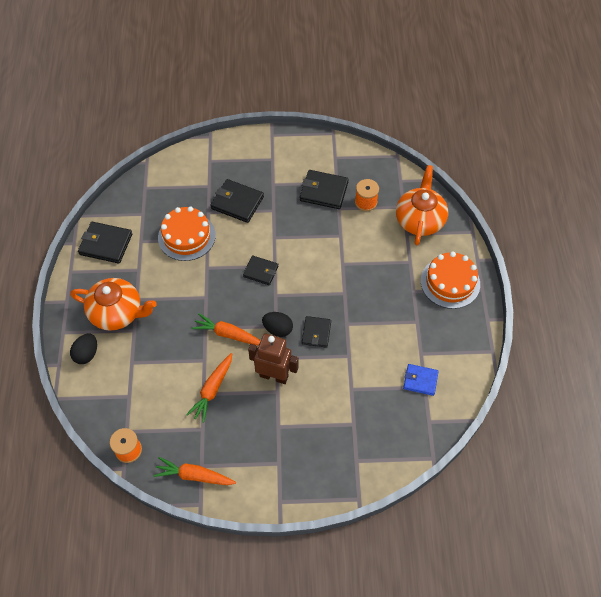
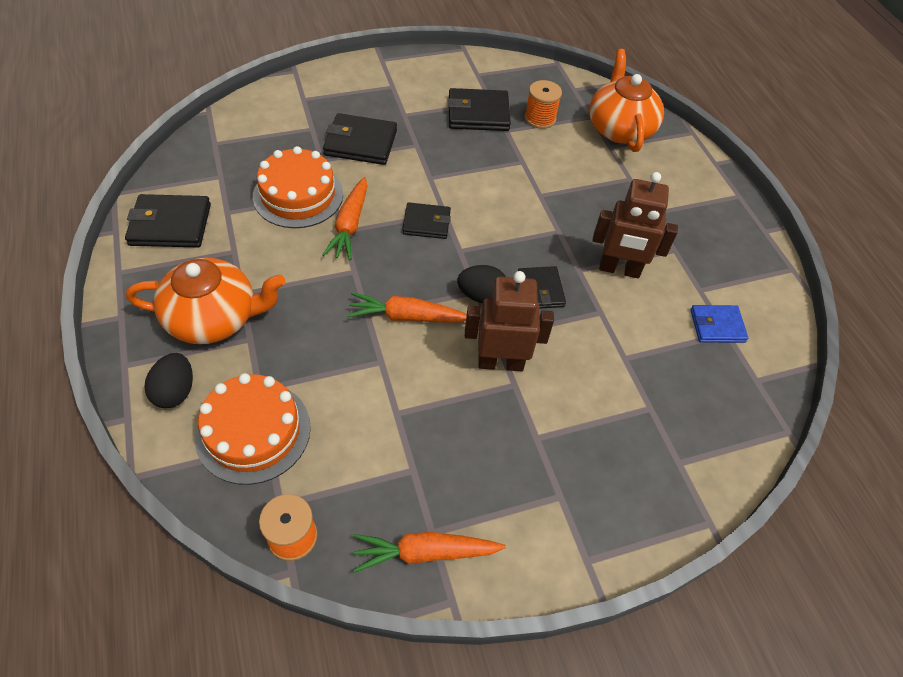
camera: 20 degrees left, 5 degrees down
orange carrot [186,353,232,423] -> orange carrot moved to [322,177,368,260]
orange cake [421,252,480,309] -> orange cake moved to [195,373,311,485]
none -> brown robot [593,172,678,278]

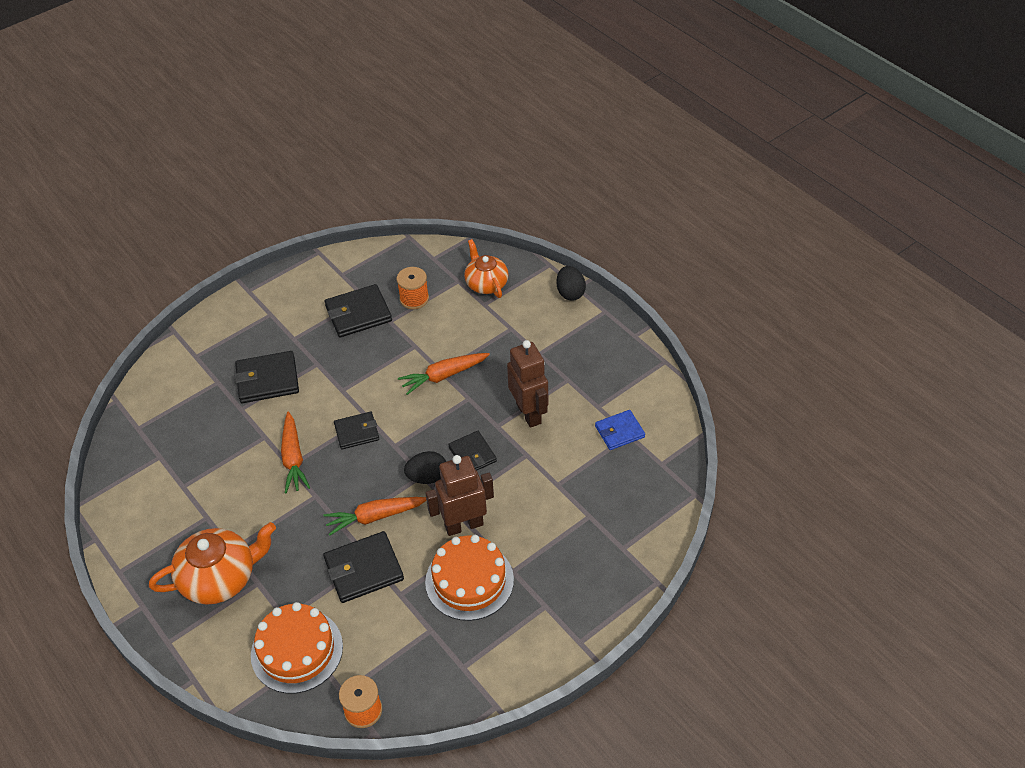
camera: 15 degrees left, 5 degrees down
black wallet [125,194,211,247] -> black wallet moved to [323,531,404,603]
black egg [144,353,193,408] -> black egg moved to [556,266,586,301]
orange cake [253,146,343,228] -> orange cake moved to [425,535,514,621]
orange carrot [353,532,506,573] -> orange carrot moved to [398,353,490,395]
orange teapot [589,49,664,152] -> orange teapot [464,239,509,298], size x0.66
brown robot [593,172,678,278] -> brown robot turned 105 degrees counterclockwise [507,340,548,428]

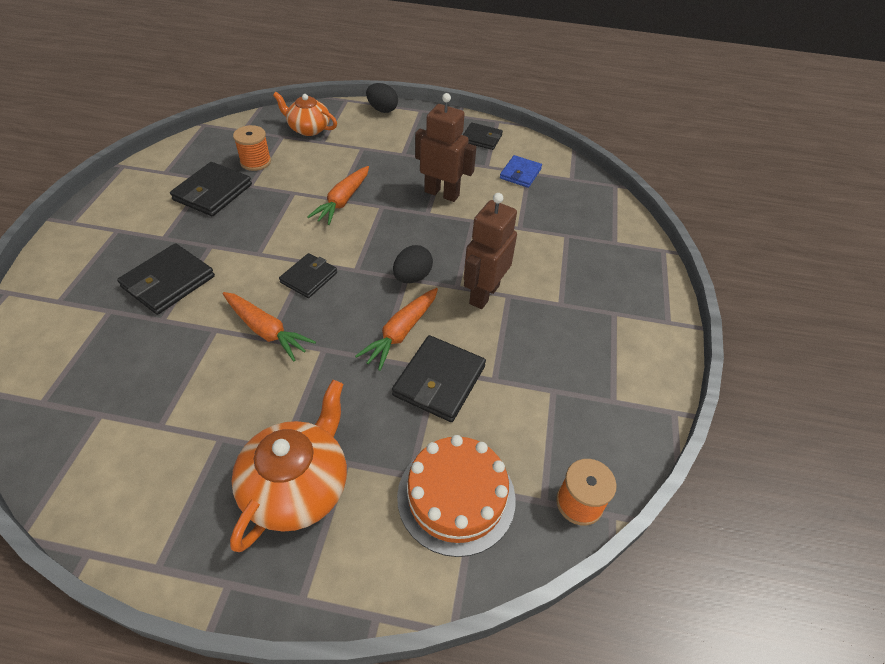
camera: 45 degrees left, 0 degrees up
orange cake [425,535,514,621] -> none
black wallet [448,431,497,471] -> black wallet moved to [463,122,503,150]

